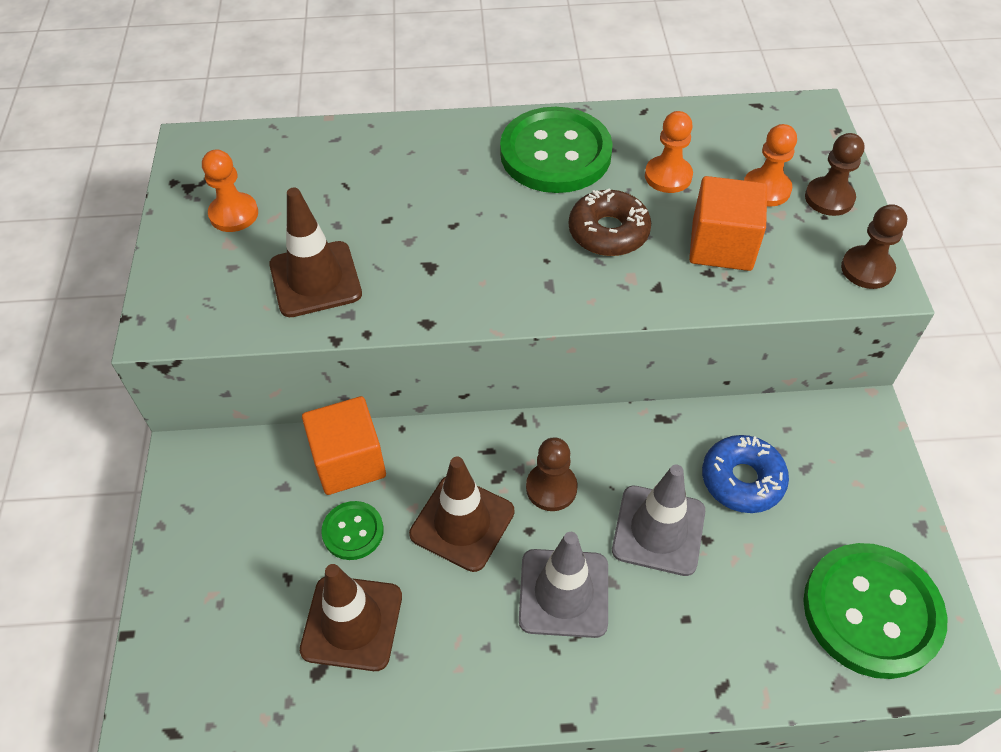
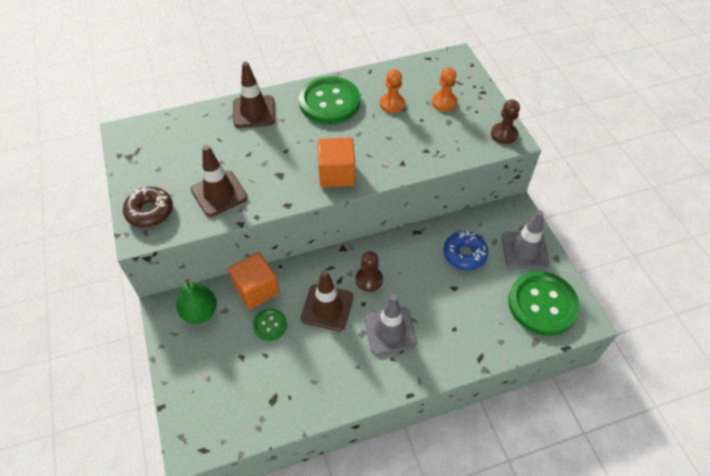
camera: 15 degrees left, 0 degrees up
orange pawn [202,149,258,232] -> none
brown traffic cone [300,564,402,671] -> brown traffic cone moved to [233,62,275,128]
brown donut [569,189,651,256] -> brown donut moved to [123,187,173,228]
grey traffic cone [612,464,705,576] -> grey traffic cone moved to [502,210,550,269]
orange cube [689,176,767,271] -> orange cube moved to [317,137,355,188]
brown pawn [805,133,865,216] -> none
none -> green pear [176,279,217,324]

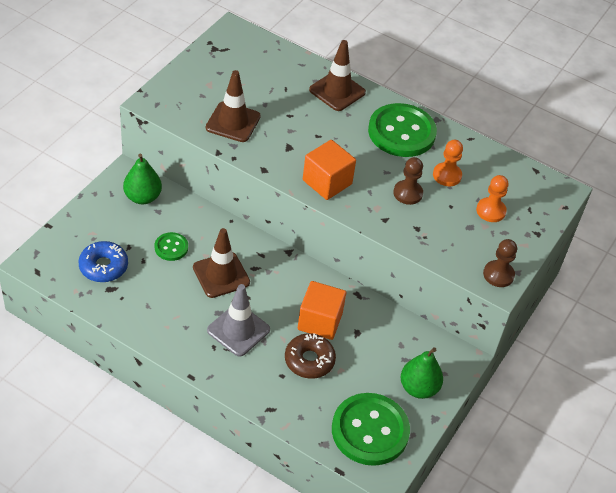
camera: 45 degrees right, 5 degrees down
brown donut [123,187,173,228] -> brown donut moved to [285,333,336,379]
orange cube [229,252,279,309] -> orange cube moved to [298,281,346,340]
brown pawn [355,251,383,292] -> brown pawn moved to [393,157,423,205]
blue donut [443,231,488,270] -> blue donut moved to [79,241,128,282]
grey traffic cone [502,210,550,269] -> green pear [400,347,443,399]

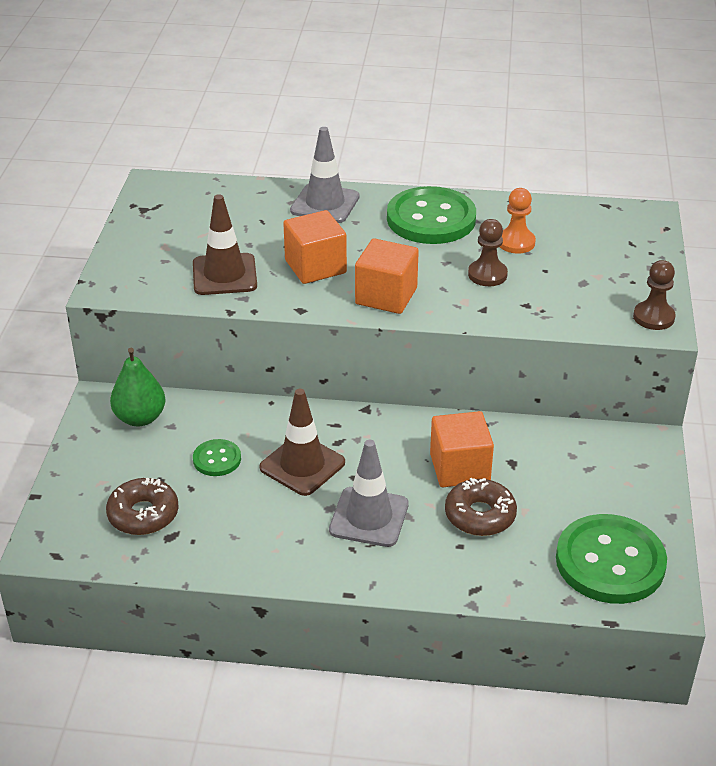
camera: 20 degrees left, 10 degrees down
blue donut [79,241,128,282] -> brown donut [106,478,179,535]
brown traffic cone [309,40,366,111] -> grey traffic cone [290,127,360,223]
green pear [400,347,443,399] -> none
orange pawn [476,175,508,222] -> none
none -> orange cube [283,210,347,284]

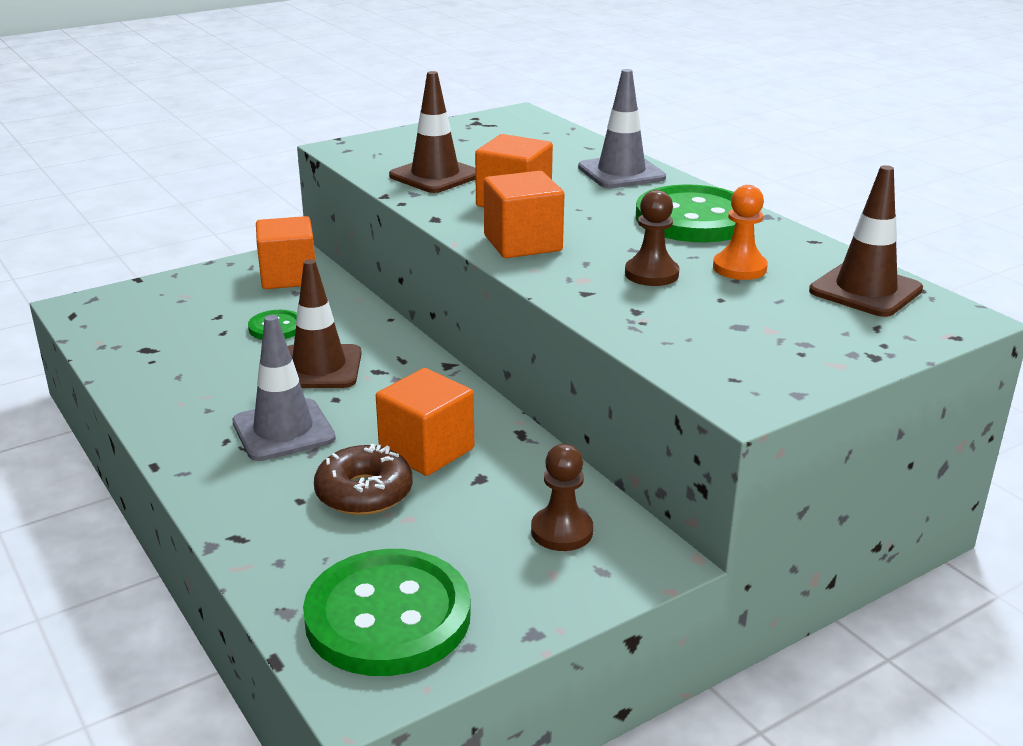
camera: 50 degrees right, 10 degrees down
brown donut [106,478,179,535] -> none
green pear [110,348,166,426] -> orange cube [256,216,315,289]
brown pawn [633,260,676,330] -> brown pawn moved to [531,444,593,551]
none -> brown traffic cone [809,165,923,317]

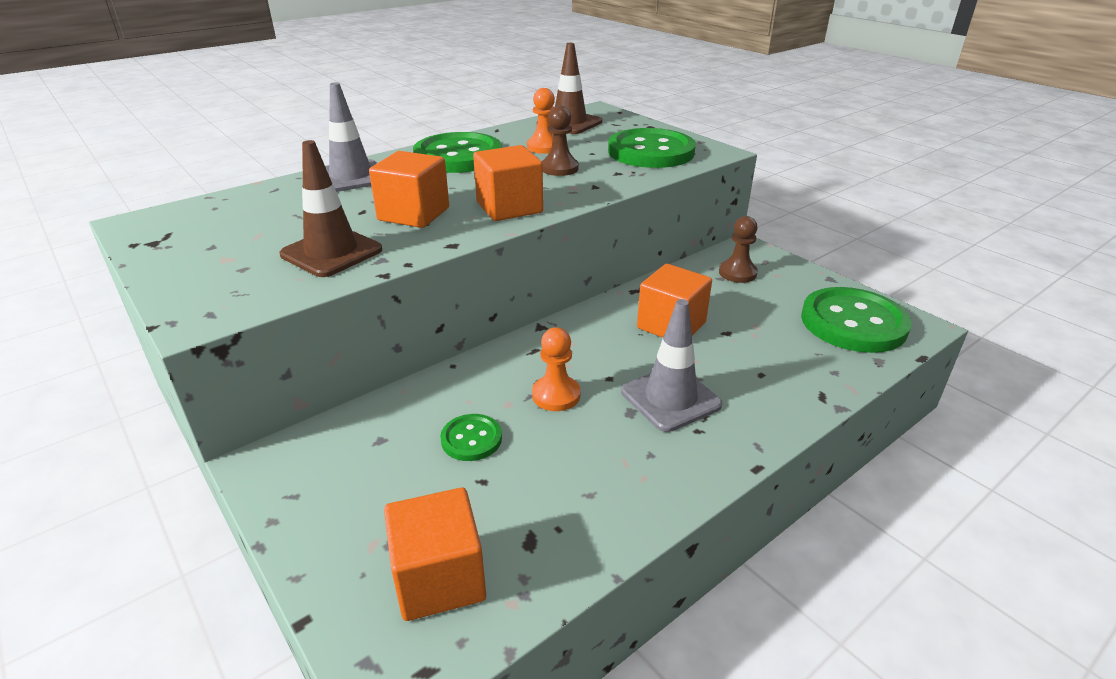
camera: 95 degrees left, 5 degrees up
orange cube [256,216,315,289] -> orange cube moved to [384,487,486,621]
brown traffic cone [288,259,362,388] -> orange pawn [532,327,581,411]
brown donut [314,444,413,515] -> none
none -> green button [608,128,696,168]

